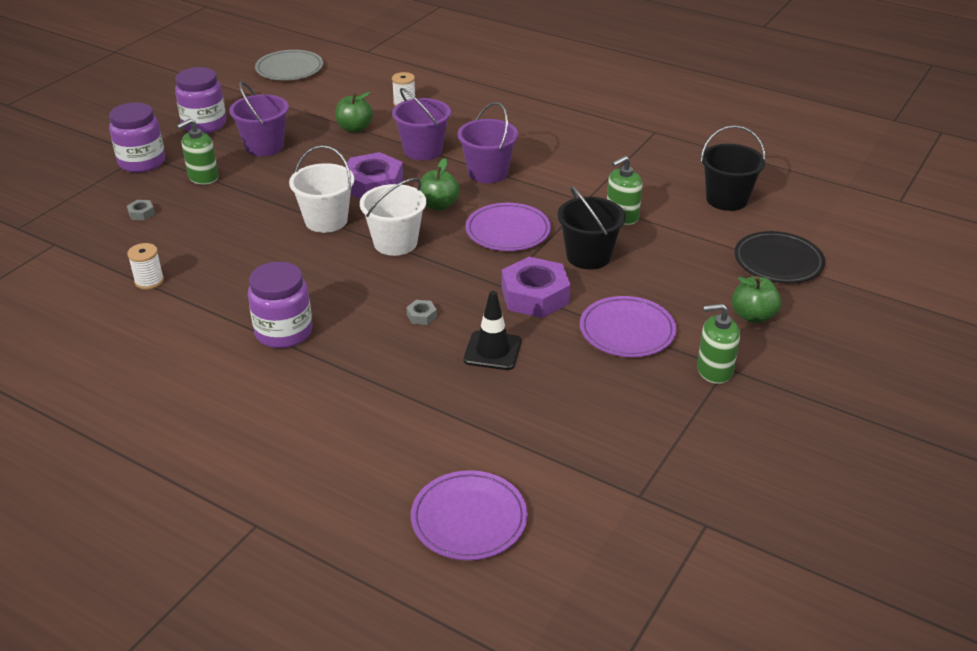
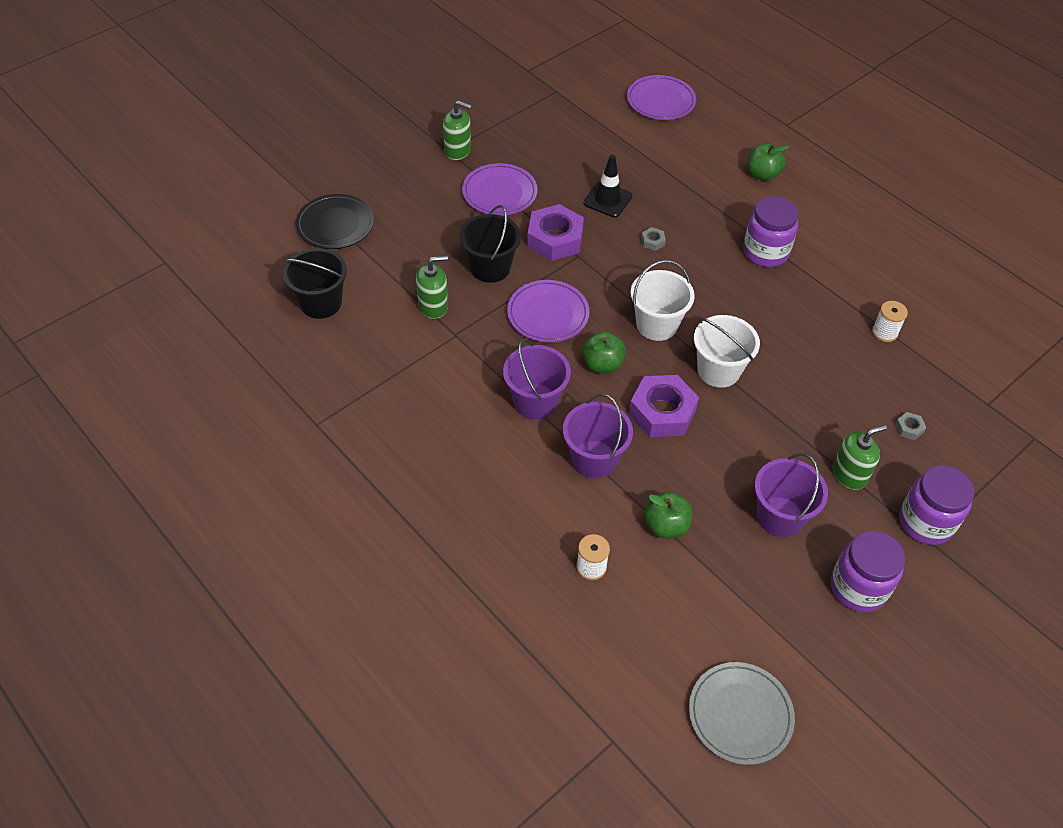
camera: 165 degrees left, 15 degrees up
green apple [732,276,781,323] -> green apple moved to [748,144,789,181]

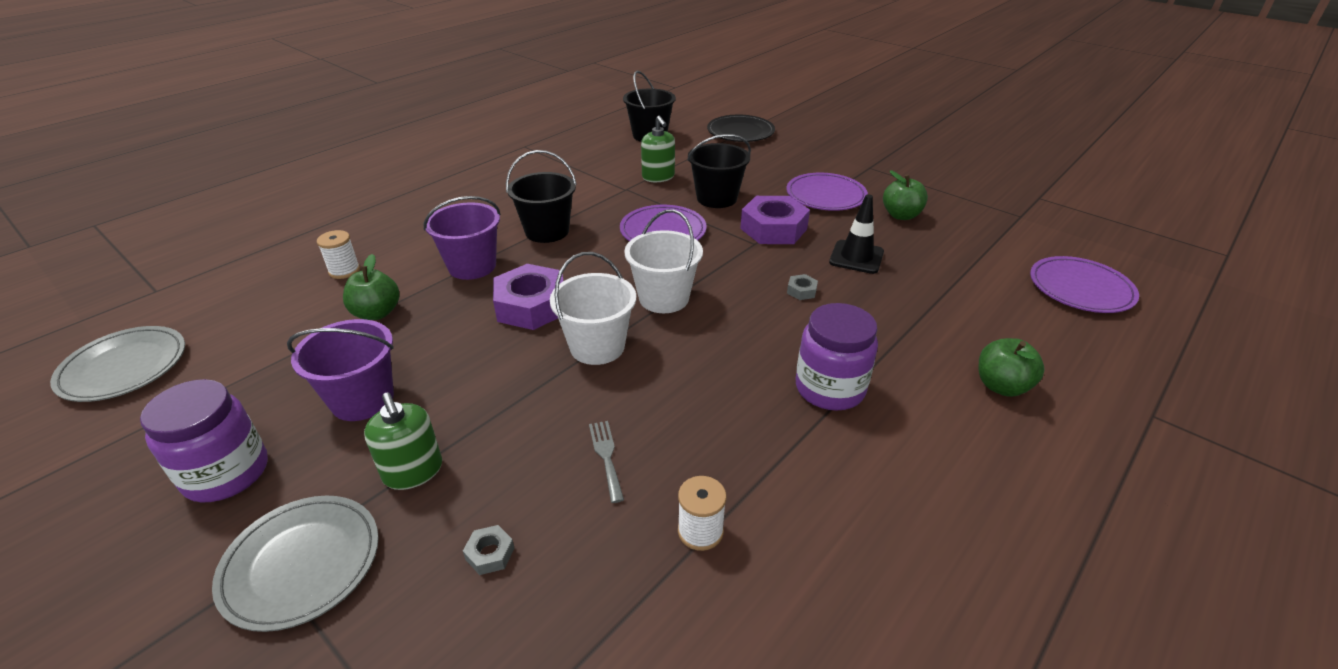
camera: 85 degrees right, 15 degrees down
green soap dispenser [443,101,472,160] -> none
purple bucket [503,339,571,419] -> black bucket [506,150,577,243]
green apple [582,331,626,373] -> green apple moved to [883,170,928,220]
purple jar [899,465,974,545] -> grey plate [212,496,379,632]
none -> grey fork [589,421,624,503]

